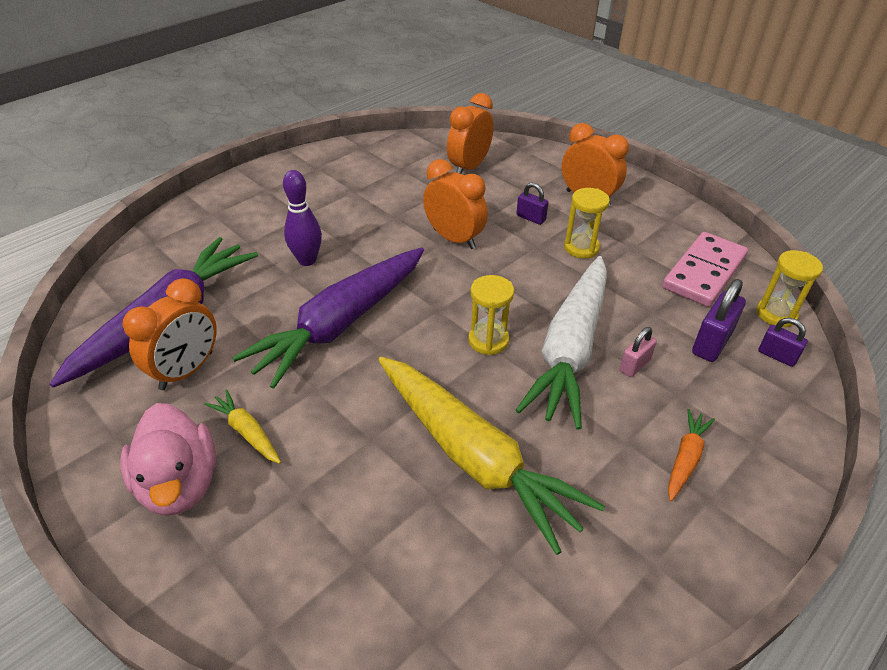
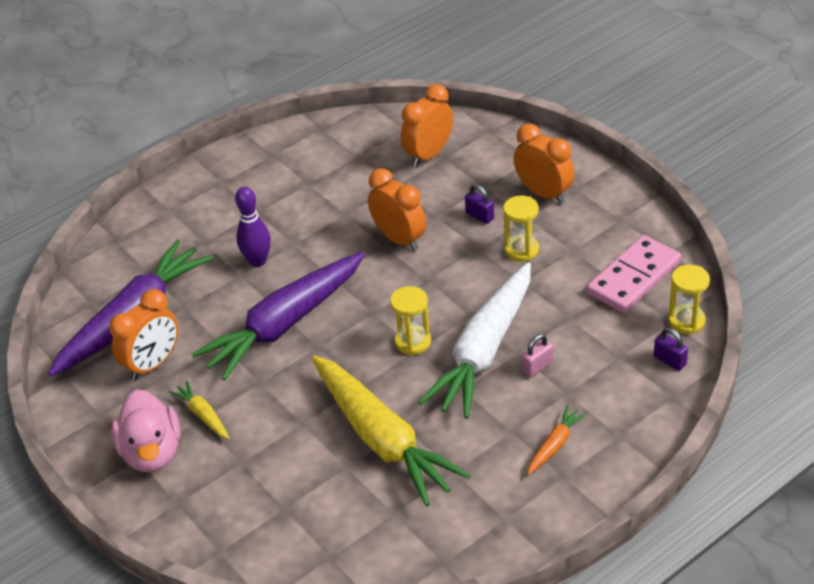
camera: 10 degrees right, 0 degrees up
purple padlock [692,279,746,362] -> none

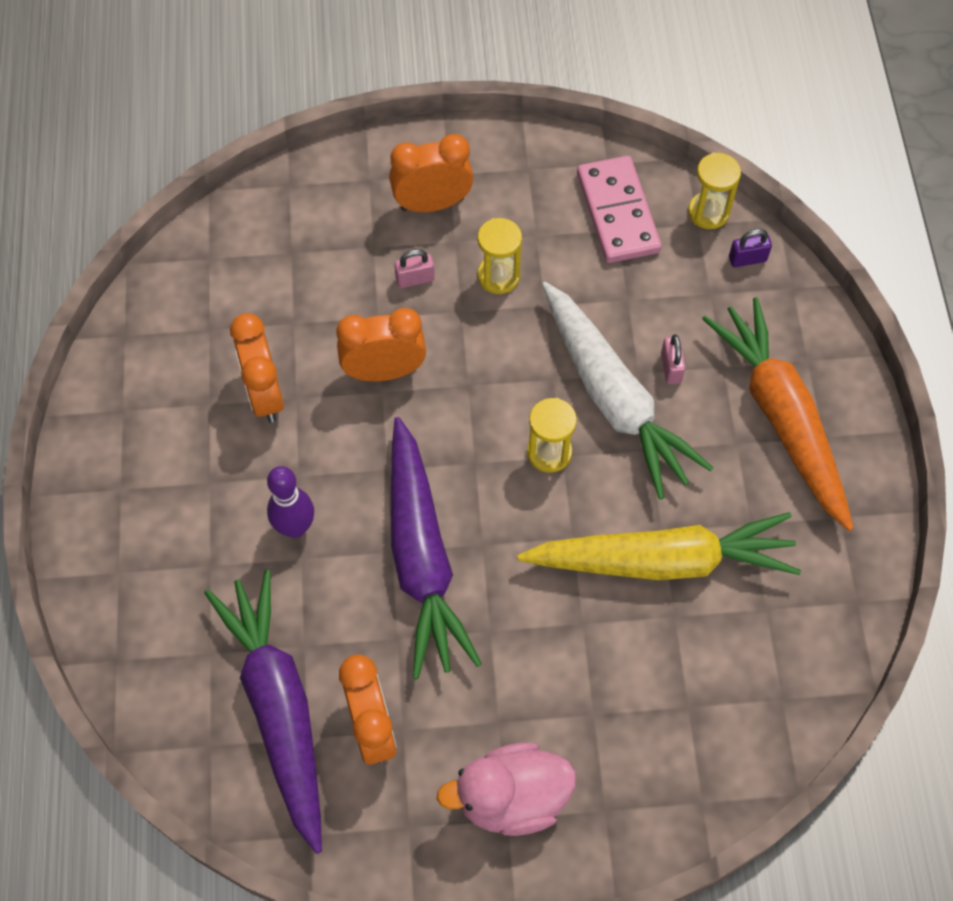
camera: 60 degrees left, 20 degrees up
pink duck [111,390,181,472] -> pink duck turned 150 degrees clockwise [437,742,576,836]
yellow carrot [169,381,230,439] -> none
orange clock [401,84,453,167] -> orange clock moved to [230,313,284,423]
purple padlock [465,184,494,224] -> pink padlock [394,249,435,288]
orange carrot [527,405,587,475] -> orange carrot [702,297,854,531], size x2.39

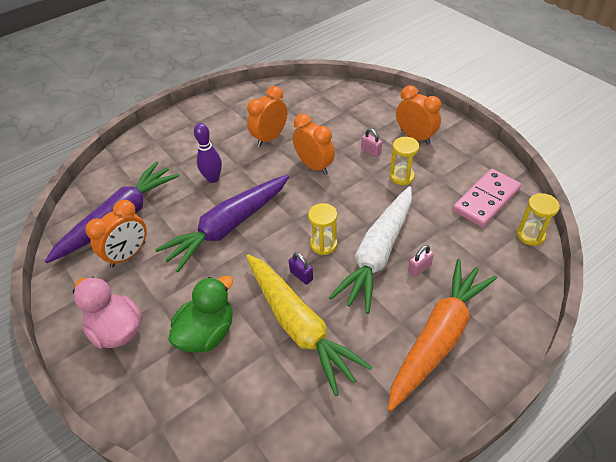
camera: 60 degrees right, 15 degrees down
purple padlock [729,229,772,267] -> purple padlock moved to [289,252,313,285]
none -> green duck [168,276,233,353]

